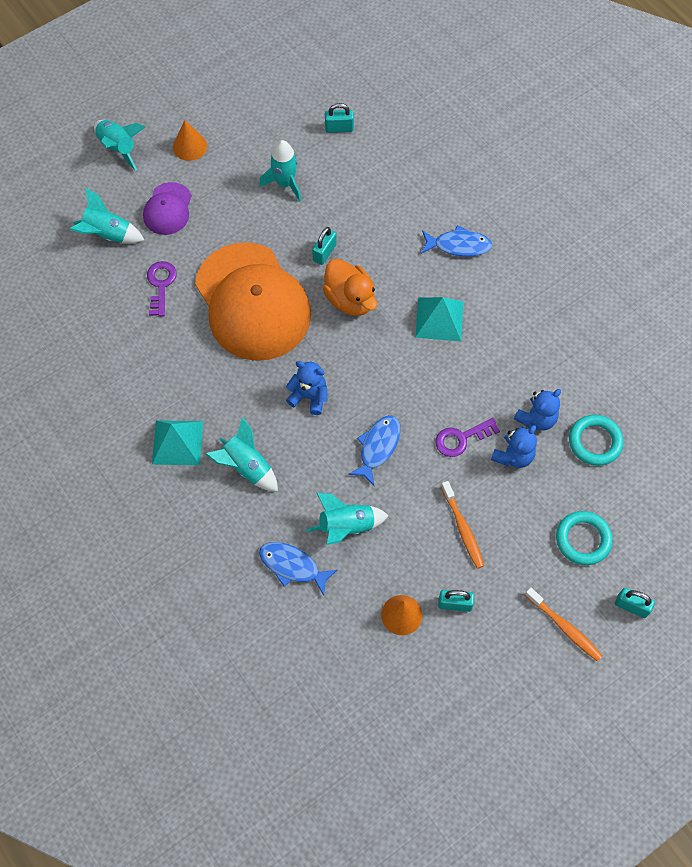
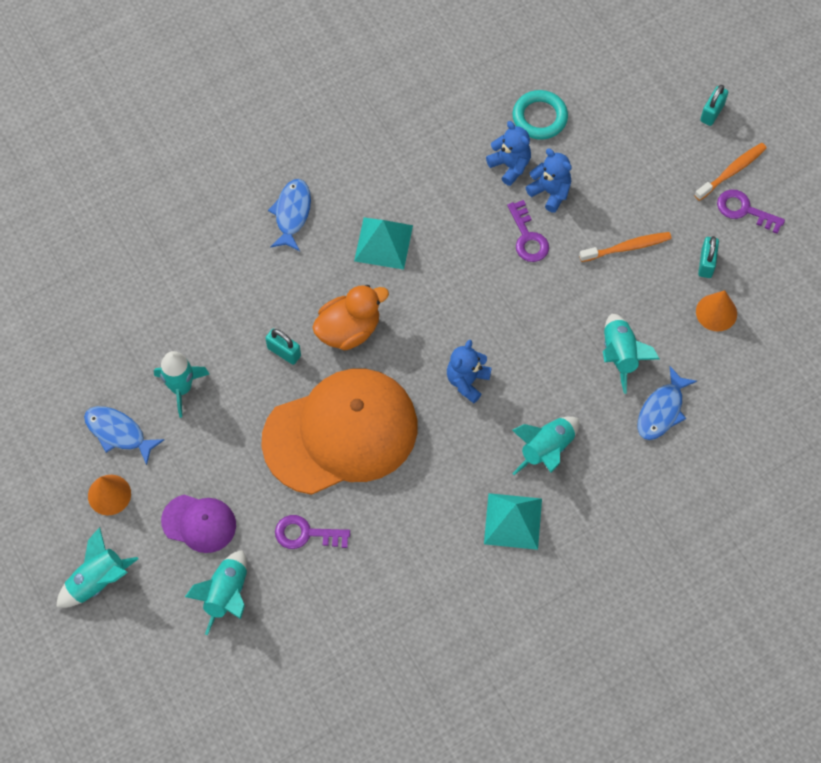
camera: 85 degrees left, 0 degrees up
turquoise padlock [325,103,354,133] -> none
blue fish [348,415,401,486] -> blue fish moved to [84,406,164,465]
turquoise ring [556,511,613,565] -> none
none -> purple key [717,190,785,234]

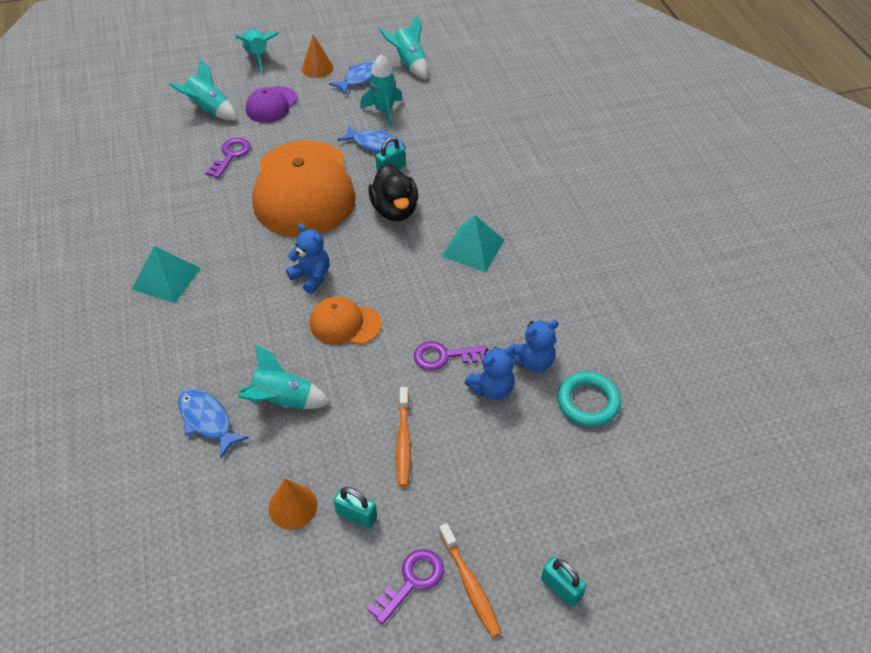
camera: 105 degrees right, 15 degrees down
blue fish [268,179,311,251] -> blue fish moved to [337,125,405,153]
orange duck [312,285,389,350] -> black duck [368,164,418,221]
turquoise rocket [512,416,580,475] -> turquoise rocket moved to [379,15,428,79]
none -> orange cap [310,296,382,345]

